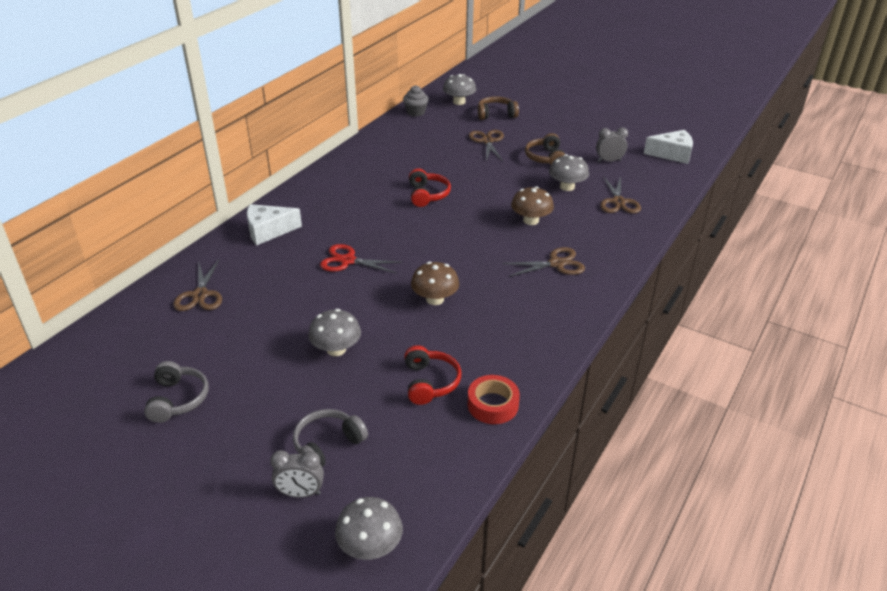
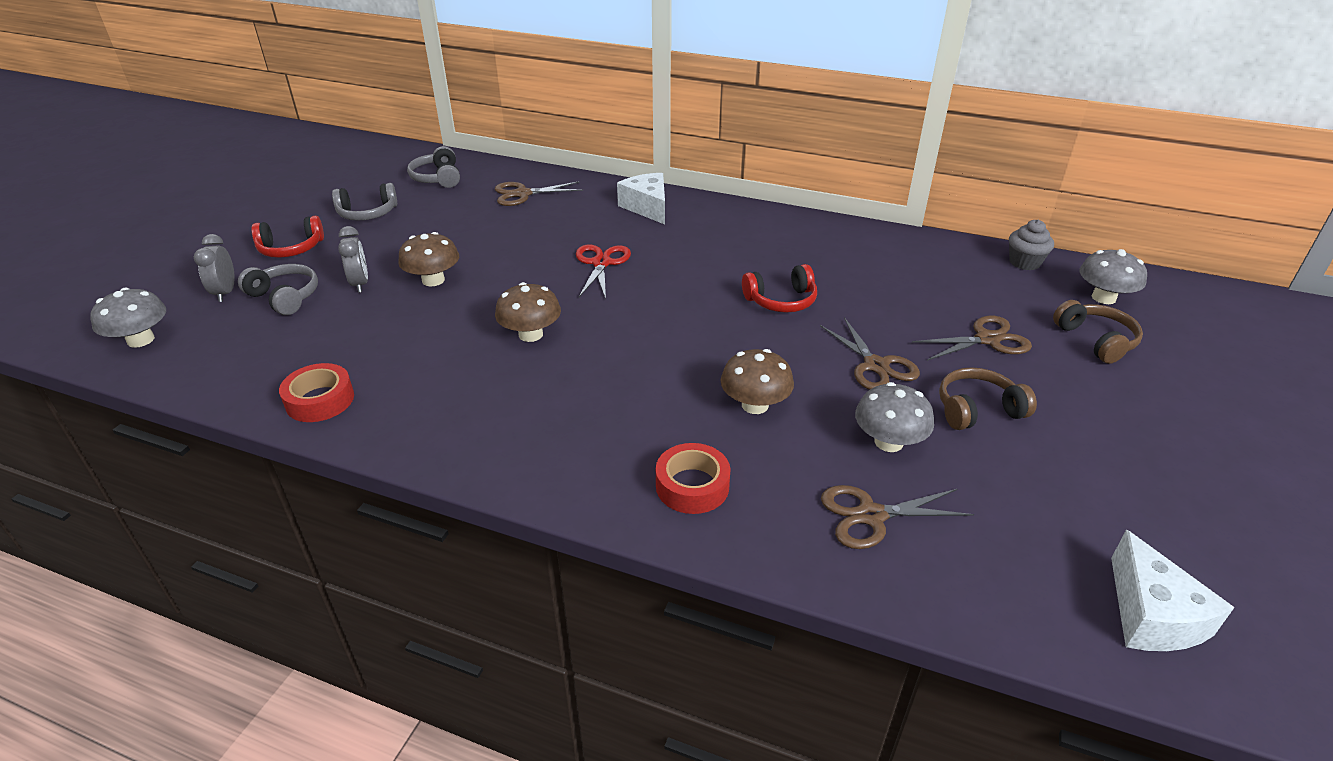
camera: 80 degrees right, 0 degrees up
grey mushroom [308,309,361,356] -> brown mushroom [398,232,459,286]
red headphones [404,345,461,405] -> red headphones moved to [251,216,324,258]
brown scissors [502,247,585,277] -> brown scissors moved to [820,317,920,390]
grey clock [596,127,628,162] -> grey clock moved to [338,226,368,293]
none -> grey headphones [407,146,460,188]
none -> red tape [656,443,730,514]

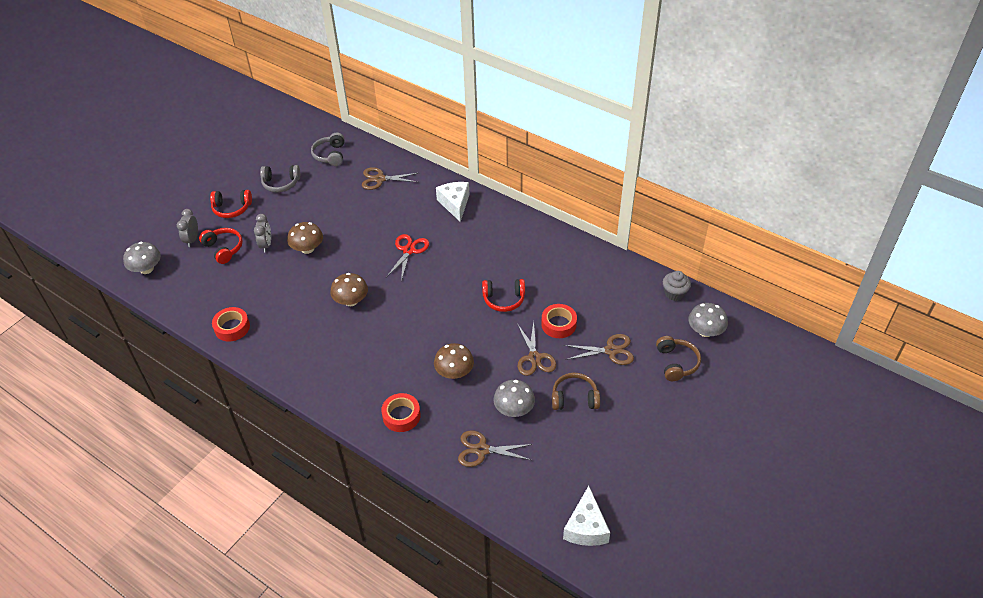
camera: 15 degrees right, 10 degrees up
grey headphones [238,264,318,315] -> red headphones [199,228,243,264]
none -> red tape [541,304,577,338]

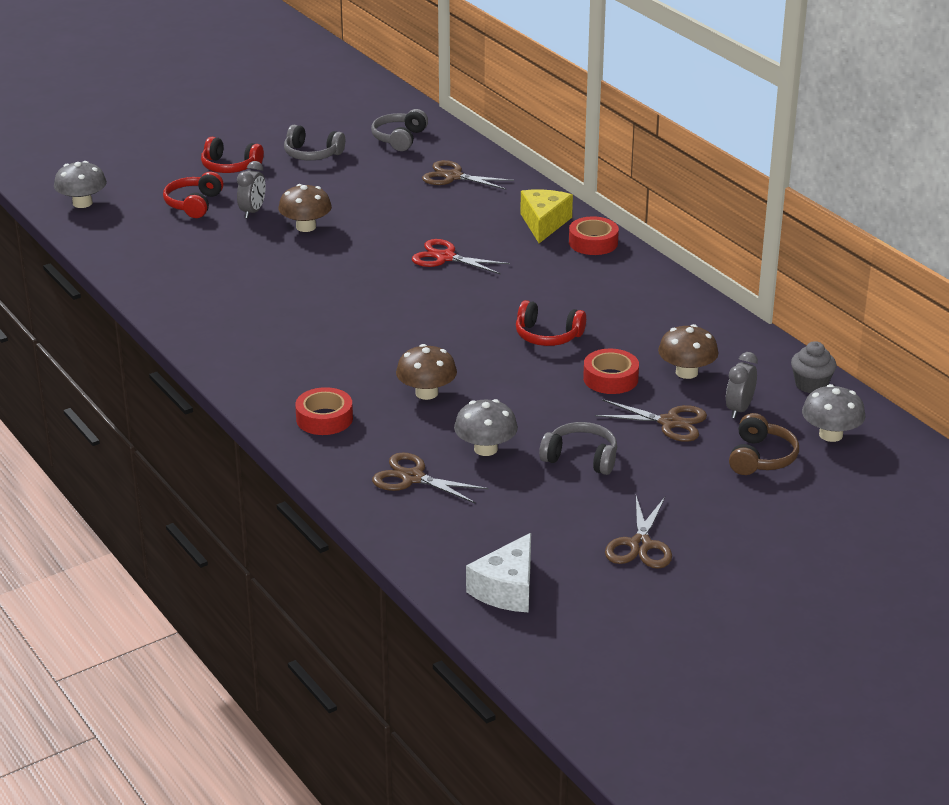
camera: 20 degrees right, 15 degrees down
grey clock [177,209,198,247] -> grey clock moved to [726,352,758,418]
red headphones [199,228,243,264] -> red headphones turned 150 degrees counterclockwise [163,172,223,218]
red tape [212,307,250,342] -> red tape moved to [569,216,619,255]
brown mushroom [330,273,368,306] -> brown mushroom moved to [658,324,719,379]
red scissors [387,234,429,281] -> red scissors turned 105 degrees counterclockwise [412,239,510,274]
white cheese [436,182,470,222] -> yellow cheese [520,190,573,243]
brown scissors [517,321,556,376] -> brown scissors moved to [605,496,672,569]
brown headphones [552,373,600,410] -> grey headphones [539,422,617,475]

